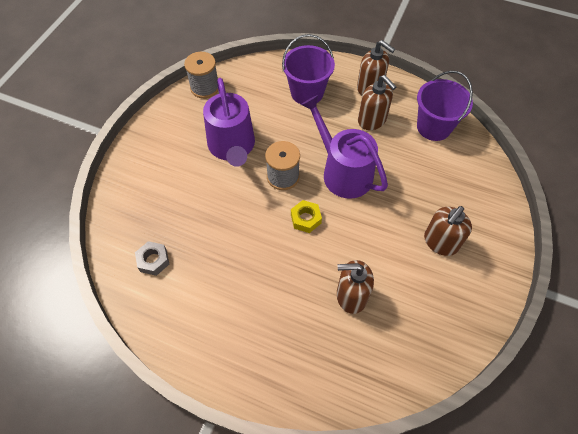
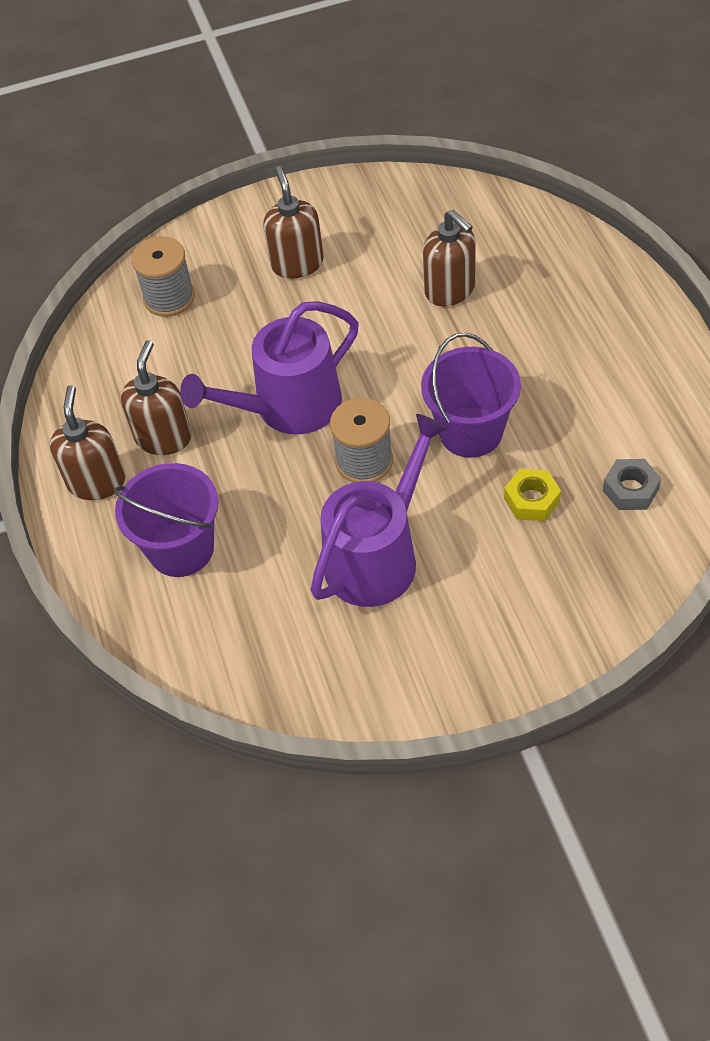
camera: 125 degrees left, 5 degrees down
grey spool [184,52,218,98] -> grey spool moved to [131,236,195,317]
yellow nut [291,200,322,233] -> yellow nut moved to [504,469,561,521]
purple watering can [301,95,388,199] -> purple watering can turned 45 degrees clockwise [180,301,359,435]
purple bucket [417,71,473,141] -> purple bucket moved to [421,333,521,458]
brown soap dispenser [424,206,472,256] -> brown soap dispenser turned 105 degrees counterclockwise [263,166,324,279]

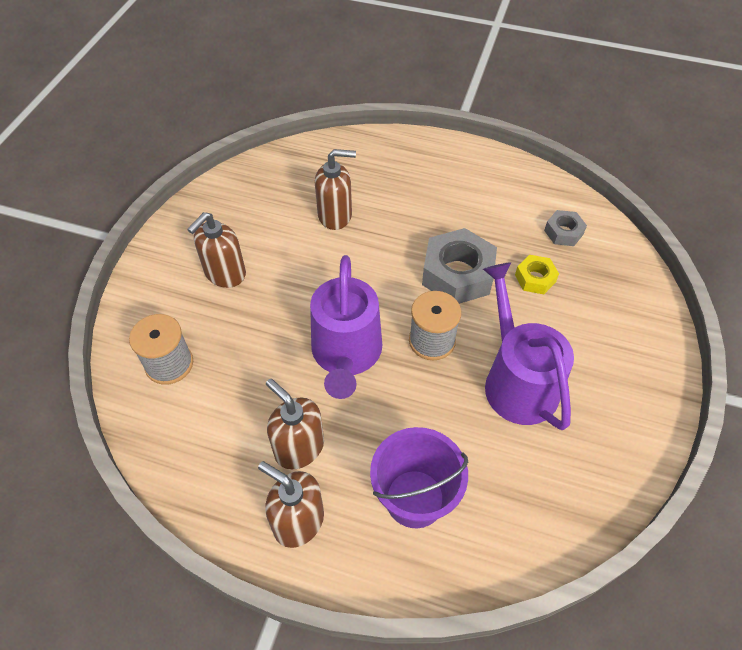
camera: 60 degrees left, 0 degrees up
brown soap dispenser [263,166,324,279] -> brown soap dispenser turned 75 degrees counterclockwise [187,212,246,288]
purple bucket [421,333,521,458] -> grey nut [422,228,497,304]

